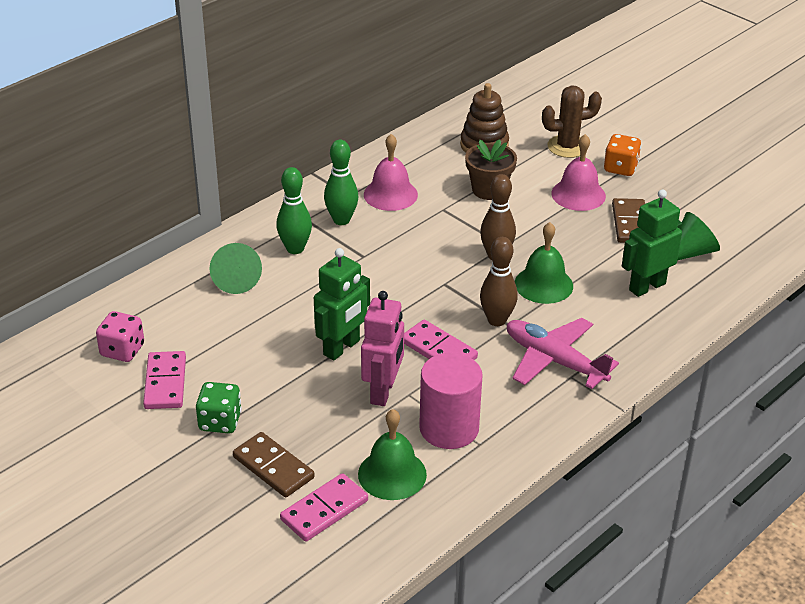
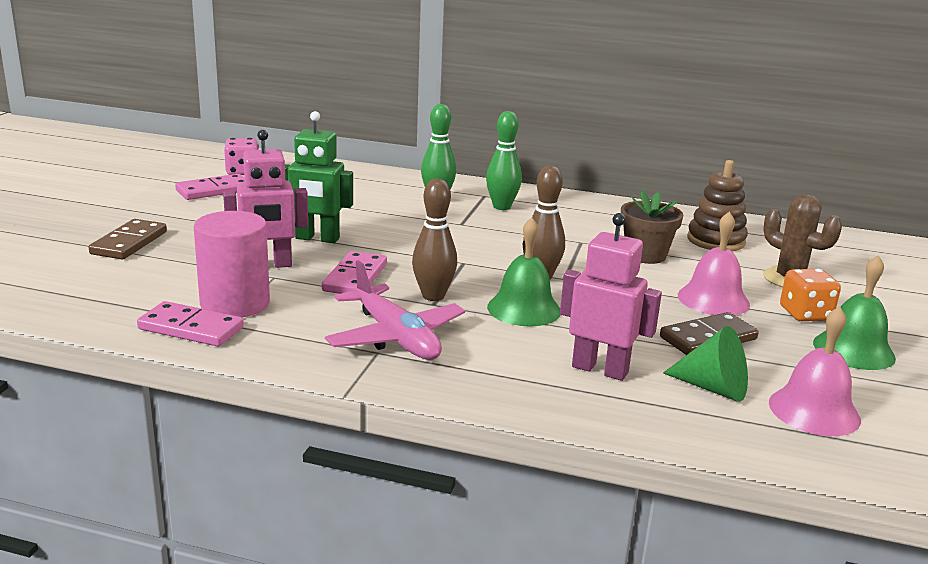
camera: 60 degrees right, 15 degrees down
green dice [196,382,242,434] -> none
green cone [210,243,262,294] -> none
pink domino [280,473,368,542] -> pink domino moved to [137,301,244,346]
green bell [358,409,427,500] -> green bell moved to [813,255,896,370]
pink bell [364,134,418,211] -> pink bell moved to [769,306,861,436]
pink plane [507,318,619,389] -> pink plane turned 135 degrees clockwise [325,260,465,360]
green robot [622,190,682,297] -> pink robot [560,213,662,381]

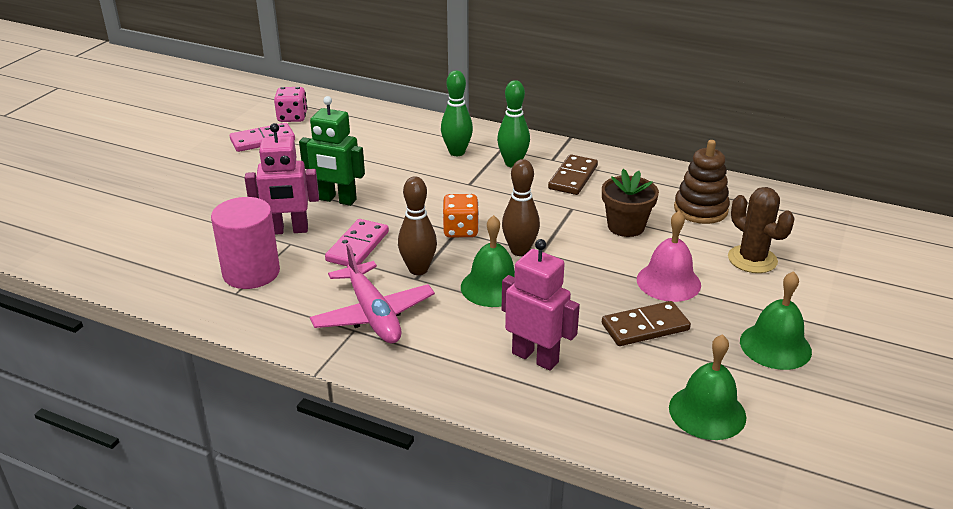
camera: 10 degrees right, 10 degrees up
brown domino [89,219,167,259] -> brown domino moved to [548,154,598,195]
pink domino [137,301,244,346] -> none
green cone [663,326,748,402] -> none
pink bell [769,306,861,436] -> green bell [669,334,746,440]
orange dice [780,269,841,321] -> orange dice moved to [443,194,479,237]

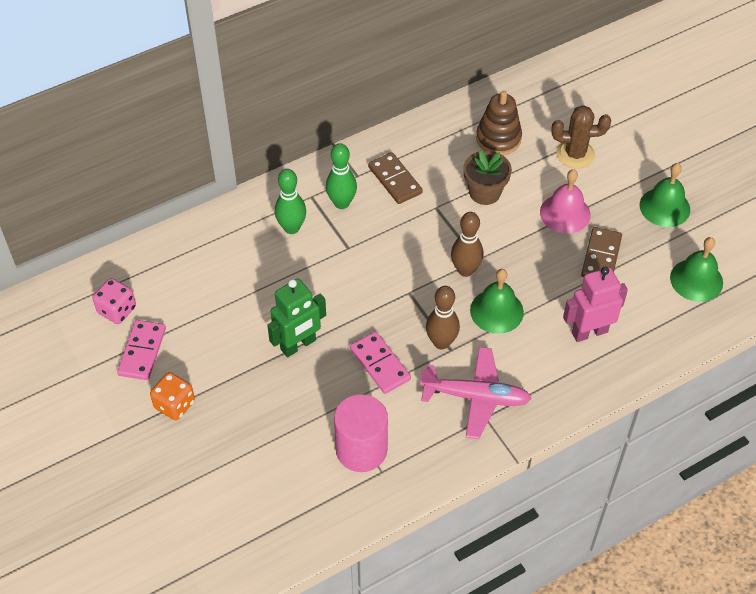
camera: 55 degrees left, 20 degrees up
pink robot [245,123,319,235] -> none
orange dice [443,194,479,237] -> orange dice moved to [150,372,195,421]

